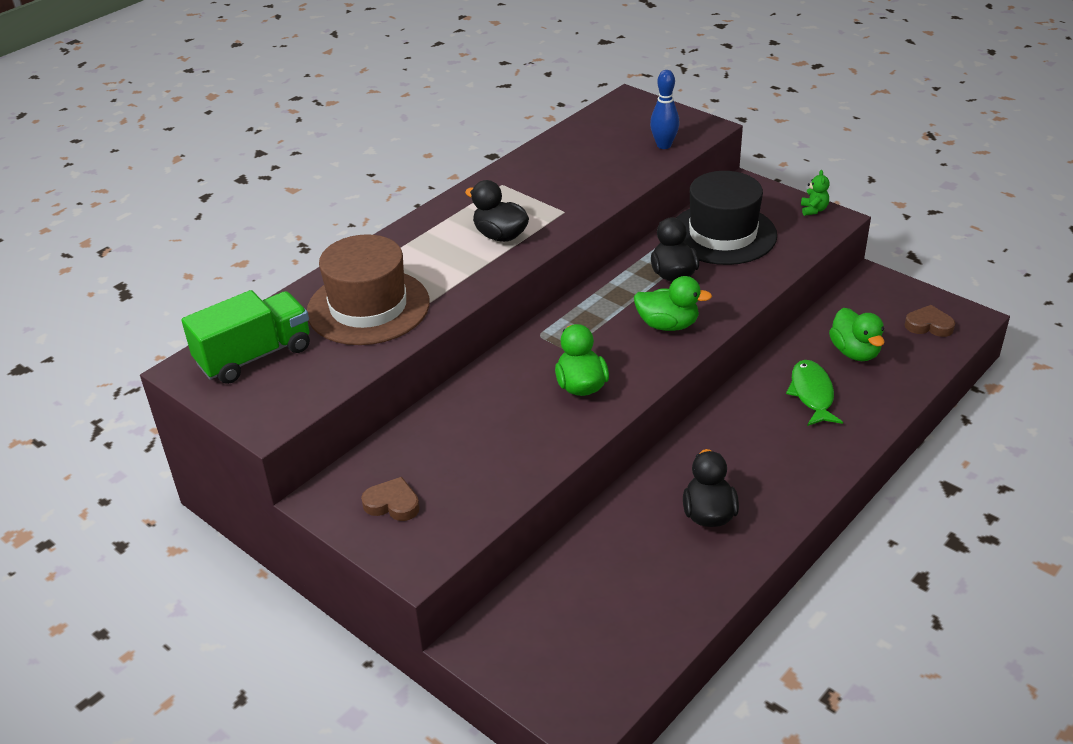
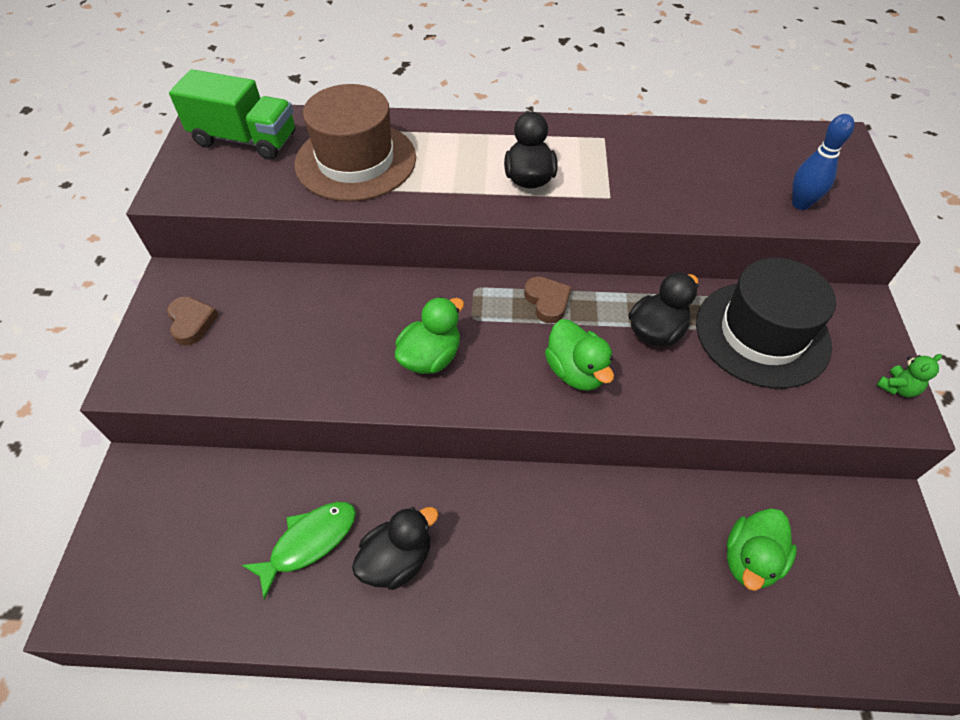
camera: 50 degrees right, 15 degrees up
green fish [786,360,843,426] -> green fish moved to [242,502,356,600]
brown heart [905,305,955,337] -> brown heart moved to [524,277,571,323]

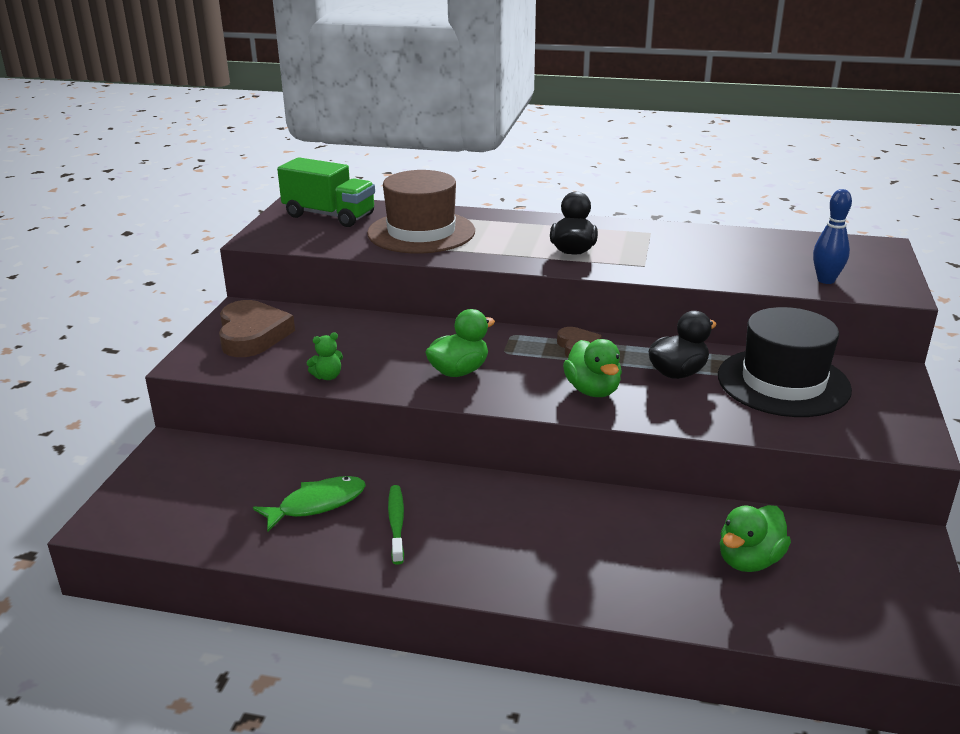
camera: 10 degrees right, 25 degrees down
brown heart [167,297,219,346] -> brown heart [219,300,295,357], size x1.76
black duck [352,507,439,590] -> green toothbrush [388,485,404,565]
green teddy bear [876,354,942,398] -> green teddy bear moved to [306,332,343,380]

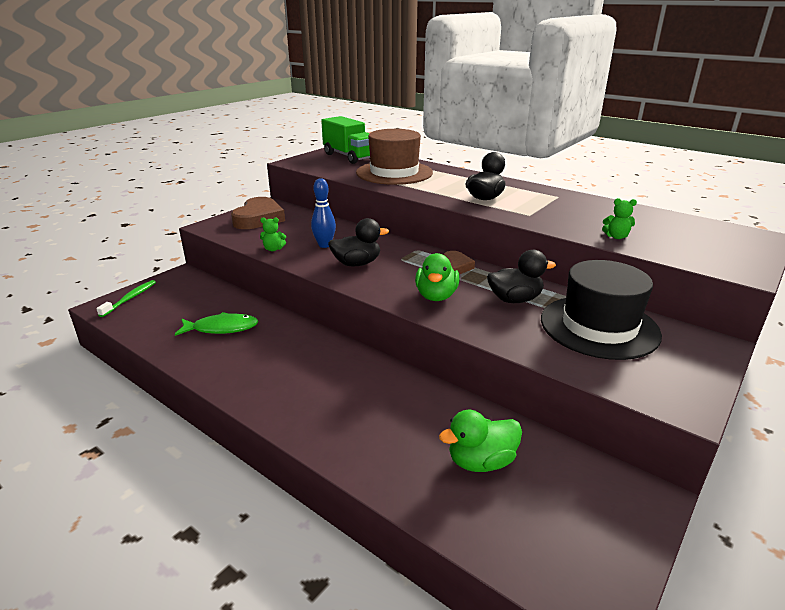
camera: 25 degrees right, 0 degrees up
green toothbrush [388,485,404,565] -> green toothbrush moved to [96,280,156,317]
green duck [425,309,495,377] -> black duck [328,218,389,266]
blue bowling pin [813,189,852,284] -> blue bowling pin moved to [311,178,336,248]
none -> green teddy bear [602,198,637,239]

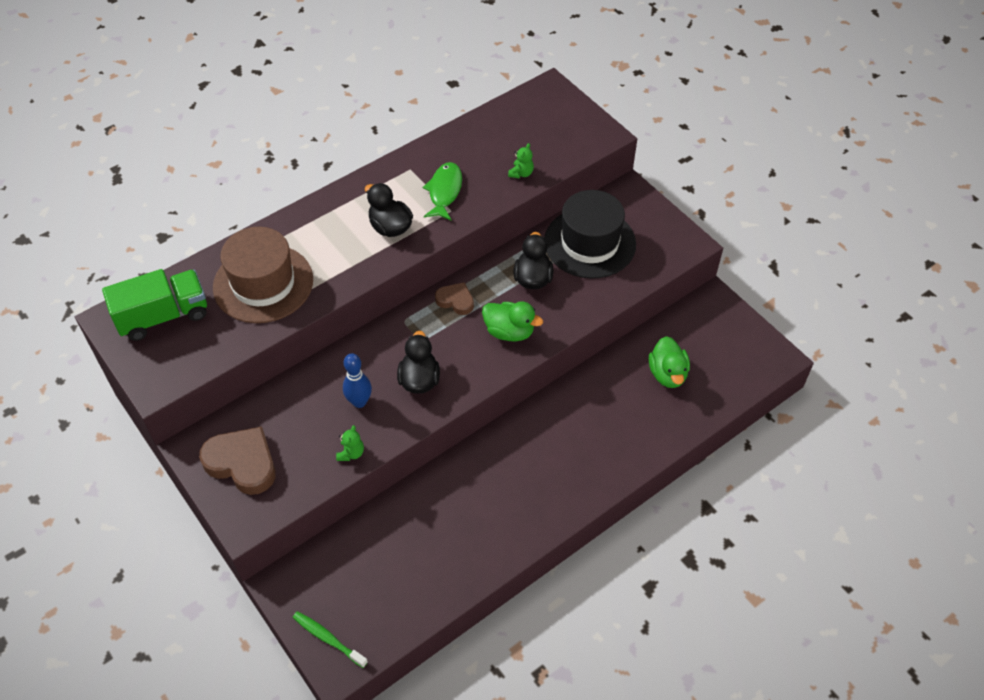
camera: 75 degrees left, 25 degrees up
green fish [175,312,258,336] -> green fish moved to [423,162,462,220]

